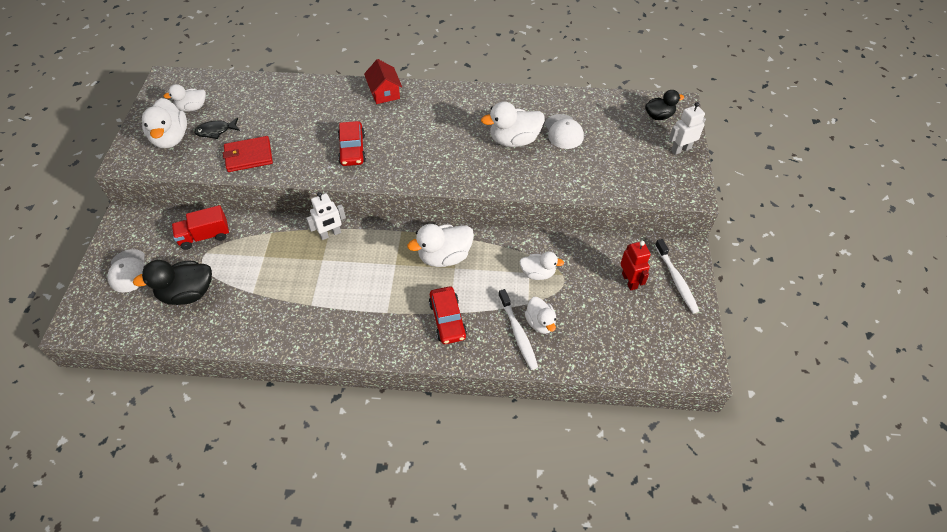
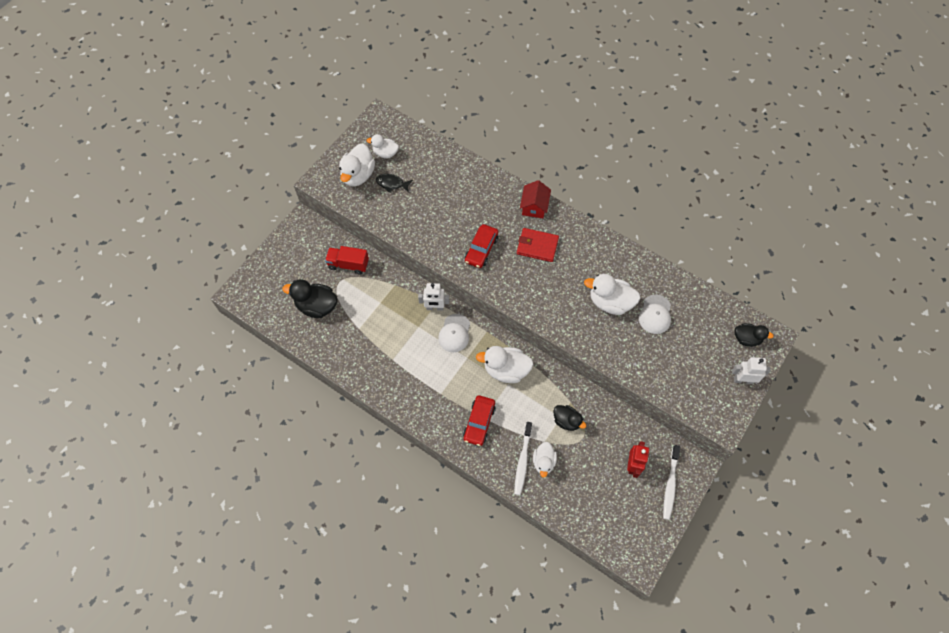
camera: 30 degrees right, 10 degrees up
white cap [107,249,146,293] -> white cap moved to [438,314,470,352]
red wallet [223,136,273,172] -> red wallet moved to [517,228,559,262]
white duck [519,251,564,280] -> black duck [554,405,587,431]

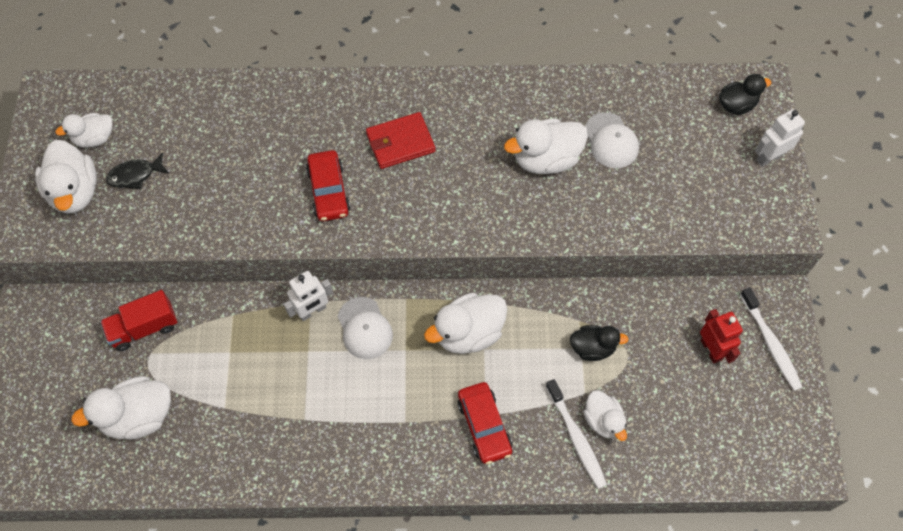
camera: 35 degrees left, 0 degrees up
black duck [282,279,338,318] -> white duck [71,376,171,440]
red house [520,180,551,218] -> none

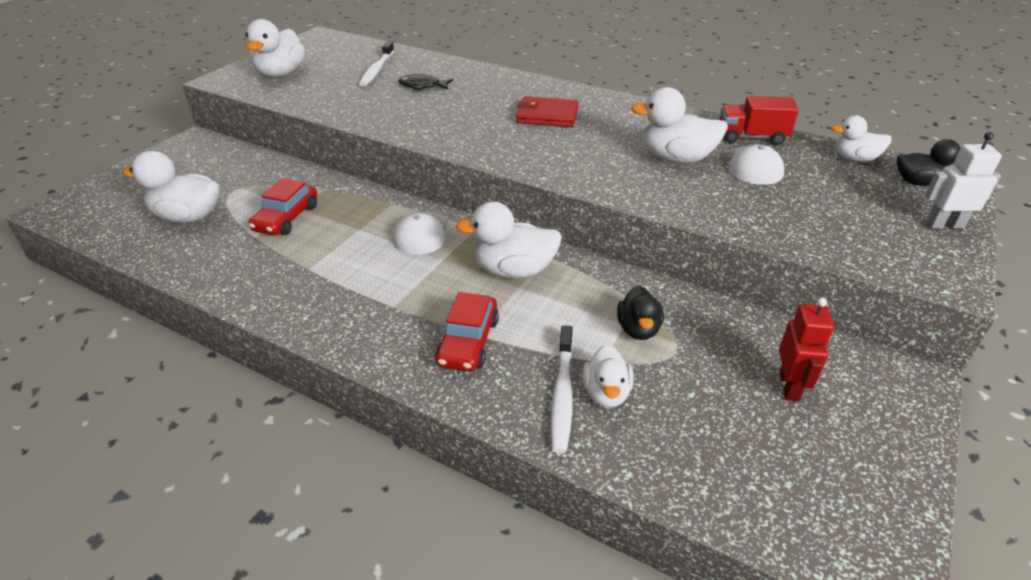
camera: 30 degrees right, 25 degrees down
white duck [55,113,113,148] -> white duck moved to [831,115,892,162]
red truck [100,290,177,351] -> red truck moved to [720,96,799,145]
black fish [106,152,169,189] -> black fish moved to [398,74,453,91]
white robot [284,271,333,321] -> none
red car [306,150,350,221] -> red car moved to [249,178,317,235]
black duck [570,325,629,361] -> black duck turned 60 degrees clockwise [617,286,664,340]
white toothbrush [740,287,803,391] -> white toothbrush moved to [359,41,394,87]

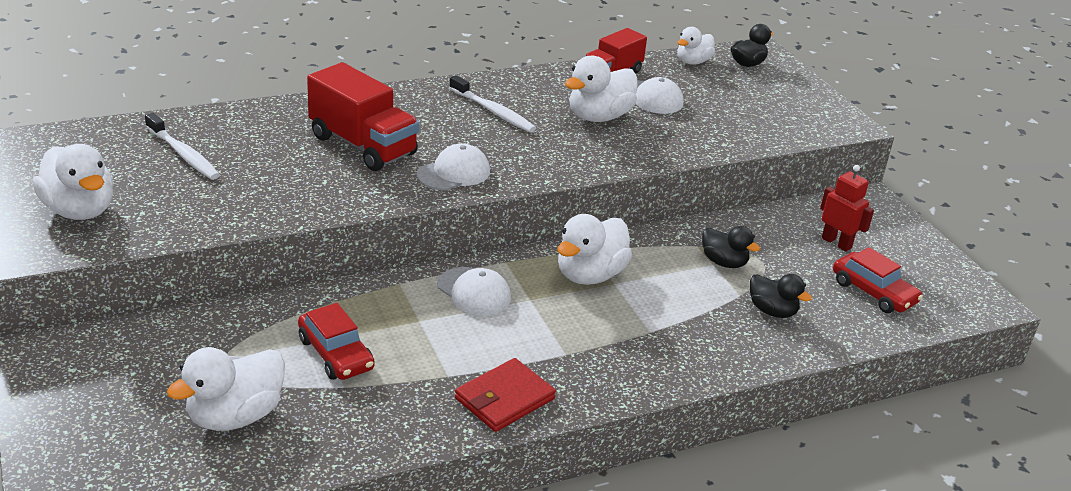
camera: 55 degrees left, 5 degrees down
black fish [398,74,453,91] -> none
red car [435,292,499,372] -> red car moved to [833,247,923,313]
red wallet [516,96,579,127] -> red wallet moved to [455,358,556,432]
white toothbrush [550,325,573,454] -> white toothbrush moved to [449,75,536,132]
white duck [583,345,634,408] -> black duck [750,274,812,318]
white robot [925,132,1002,229] -> none
none -> red truck [307,62,419,171]
none -> white cap [417,143,490,190]

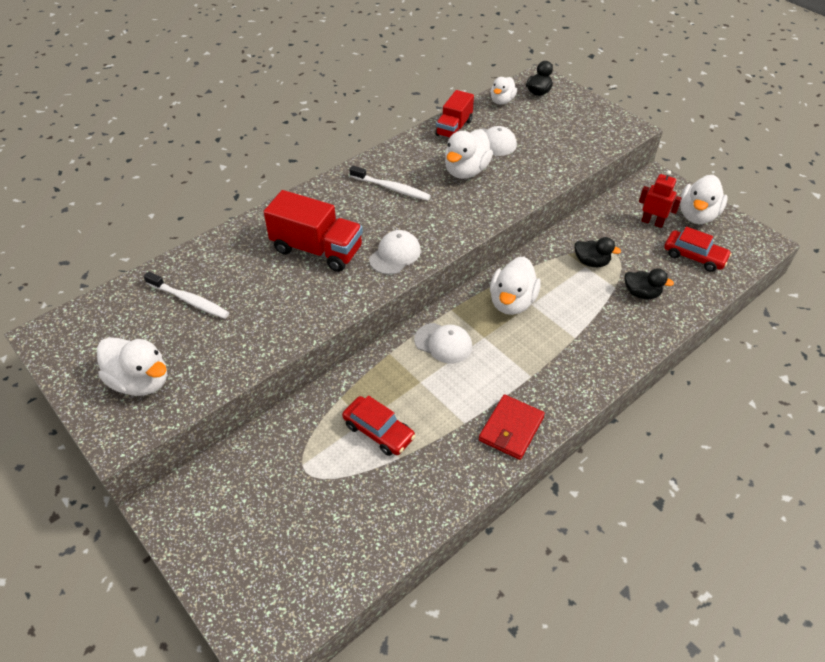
camera: 15 degrees left, 15 degrees up
white duck [167,347,285,431] -> white duck moved to [680,175,728,224]

